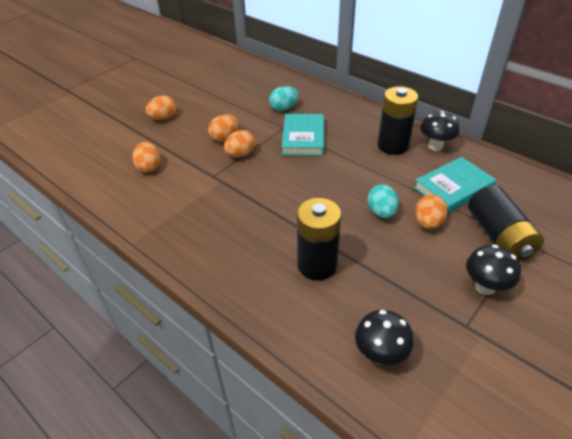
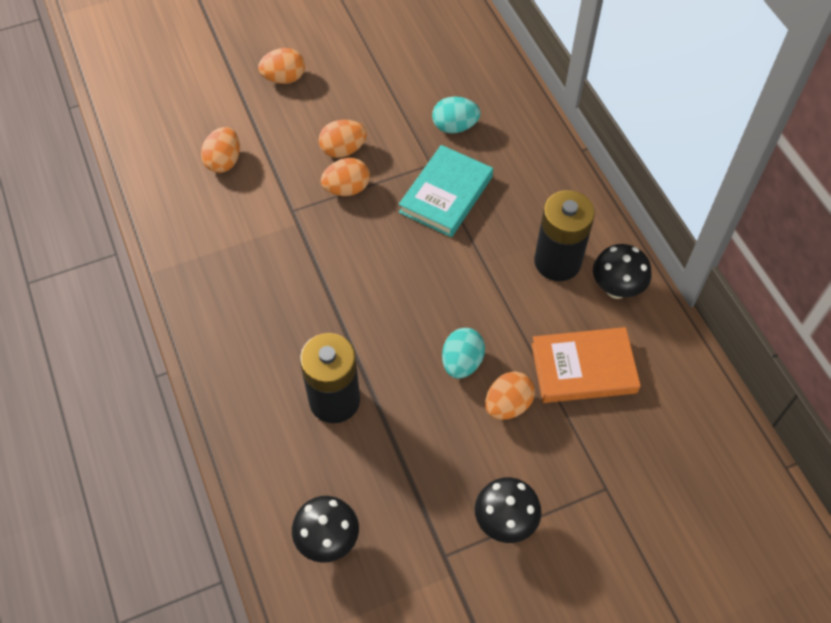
camera: 25 degrees right, 15 degrees up
turquoise book [414,157,496,213] -> orange book [531,327,641,403]
black battery [468,185,544,262] -> none

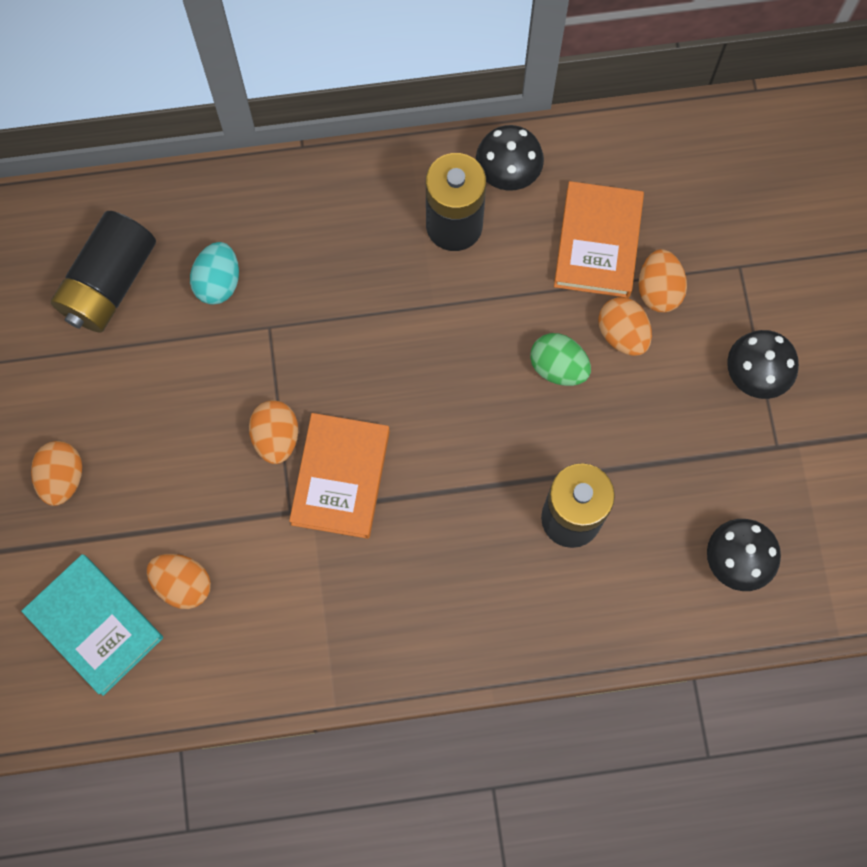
camera: 75 degrees left, 15 degrees up
orange egg [319,120,367,158] -> orange egg moved to [639,249,687,313]
turquoise book [399,145,493,237] -> turquoise book moved to [21,554,163,696]
turquoise egg [442,328,485,379] -> green egg [530,333,591,386]
none -> black battery [51,211,156,333]
none -> orange book [289,413,390,539]

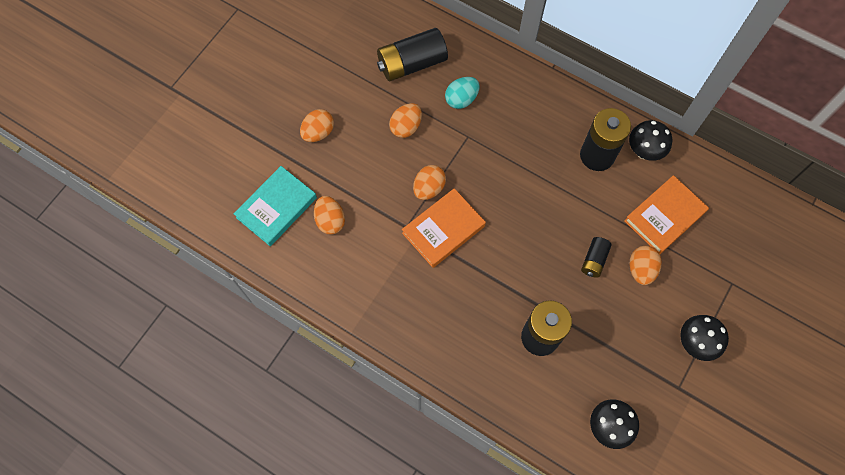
camera: 40 degrees right, 5 degrees down
turquoise book [21,554,163,696] -> turquoise book turned 45 degrees clockwise [234,166,317,246]
green egg [530,333,591,386] -> black battery [581,237,612,278]
orange egg [639,249,687,313] -> orange egg moved to [389,103,422,138]

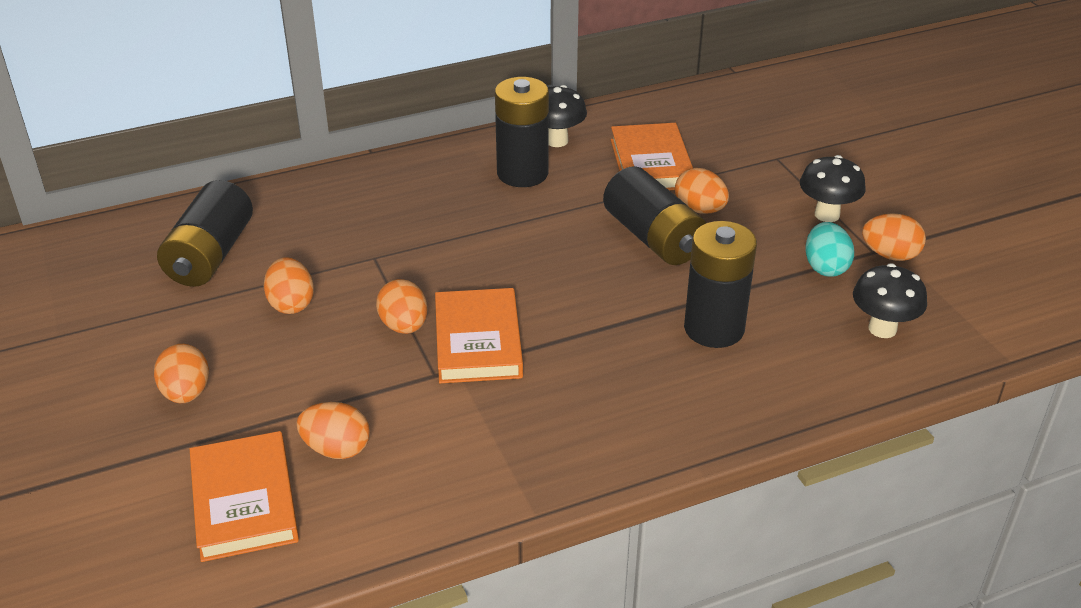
camera: 55 degrees left, 30 degrees down
turquoise book [234,166,317,246] -> orange book [190,431,299,562]
turquoise egg [445,77,480,109] -> turquoise egg moved to [806,222,854,277]
black battery [581,237,612,278] -> black battery [603,166,706,265], size x1.91
none -> orange egg [862,213,926,261]

